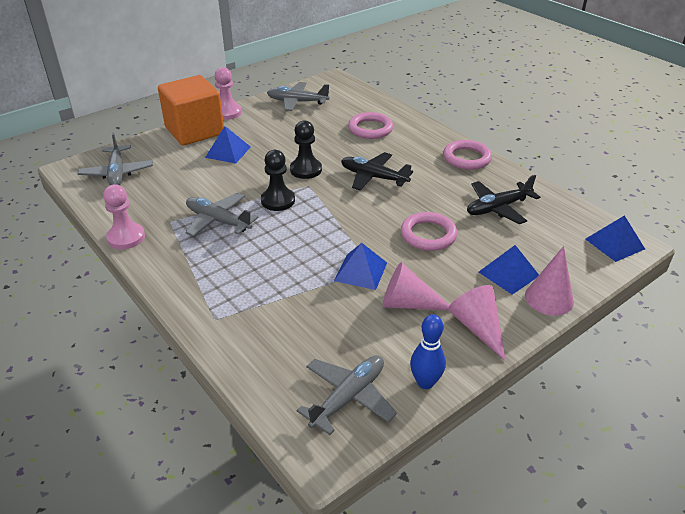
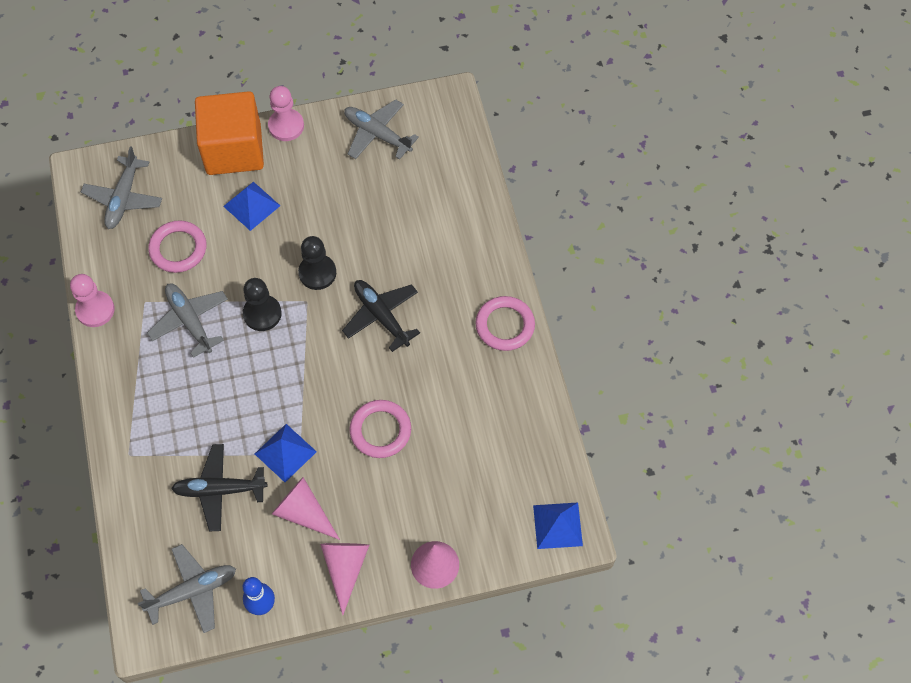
camera: 25 degrees right, 25 degrees up
pink ring [348,112,393,139] -> pink ring moved to [148,221,206,273]
black plane [467,175,540,224] -> black plane moved to [171,444,267,532]
blue pyramid [479,245,539,294] -> none

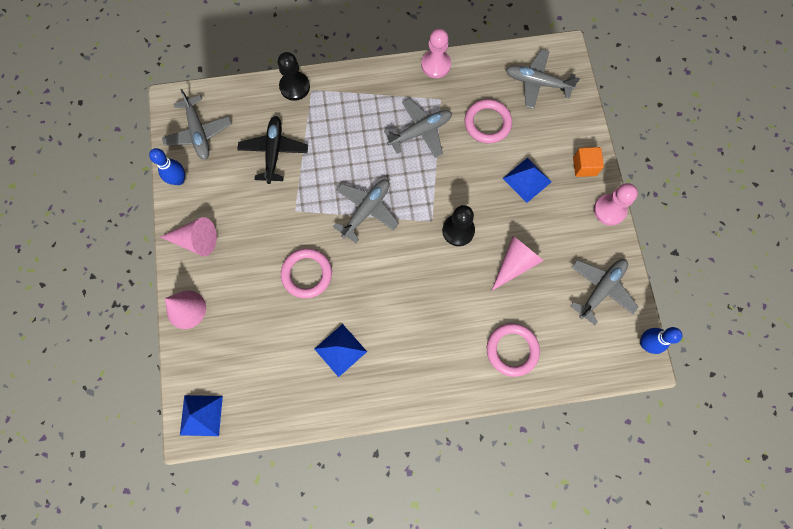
camera: 95 degrees right, 10 degrees up
orange cube [195,91,264,175] -> orange cube [573,147,604,177], size x0.44
black pawn [243,278,282,331] -> black pawn moved to [278,52,310,101]
blue pyramid [255,424,317,482] -> blue pyramid moved to [315,324,367,377]
pink cone [272,477,340,540] -> pink cone moved to [492,236,543,291]
black plane [342,280,420,352] -> none
pink ring [475,296,535,351] -> pink ring moved to [487,323,540,377]
none -> grey plane [333,179,399,243]
none -> blue bowling pin [640,327,682,354]

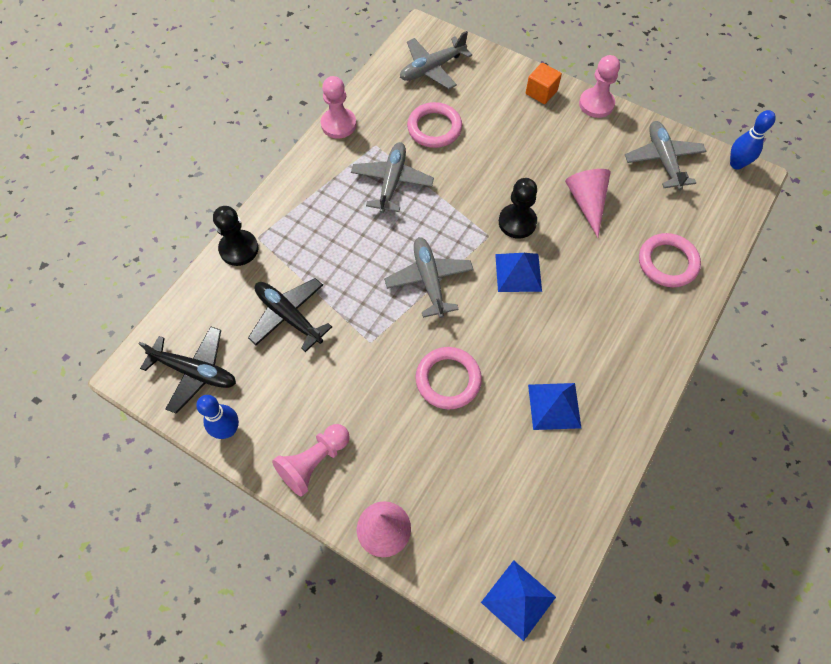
camera: 50 degrees left, 10 degrees down
pink cone [160,217,217,256] -> pink pawn [272,424,350,497]
grey plane [162,89,232,160] -> black plane [138,327,236,414]
blue pyramid [503,158,552,203] -> blue pyramid moved to [495,253,542,292]

